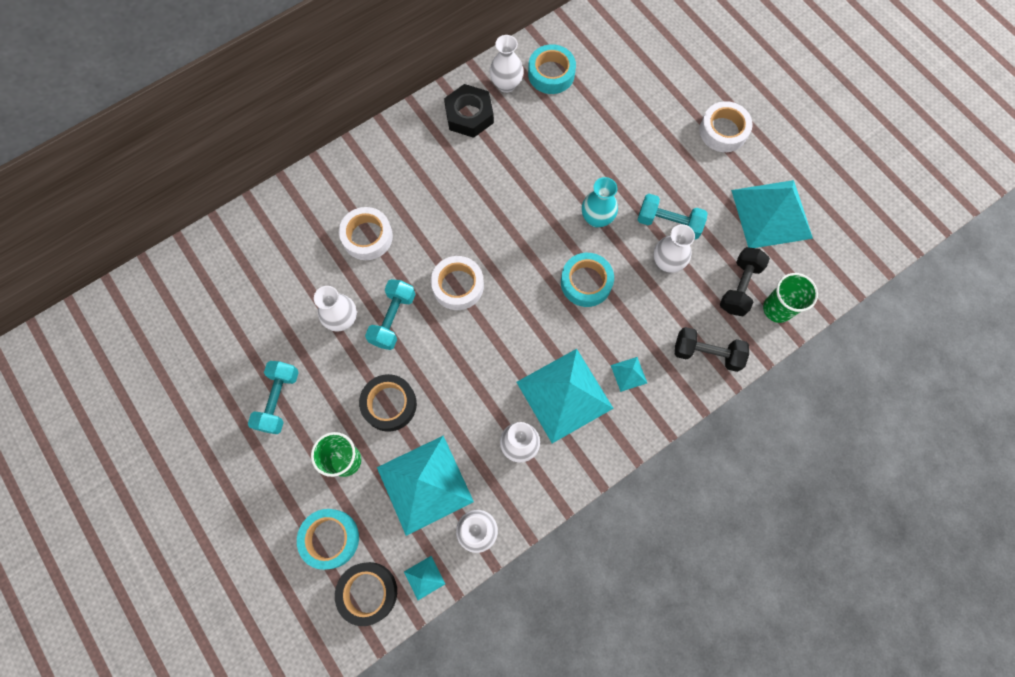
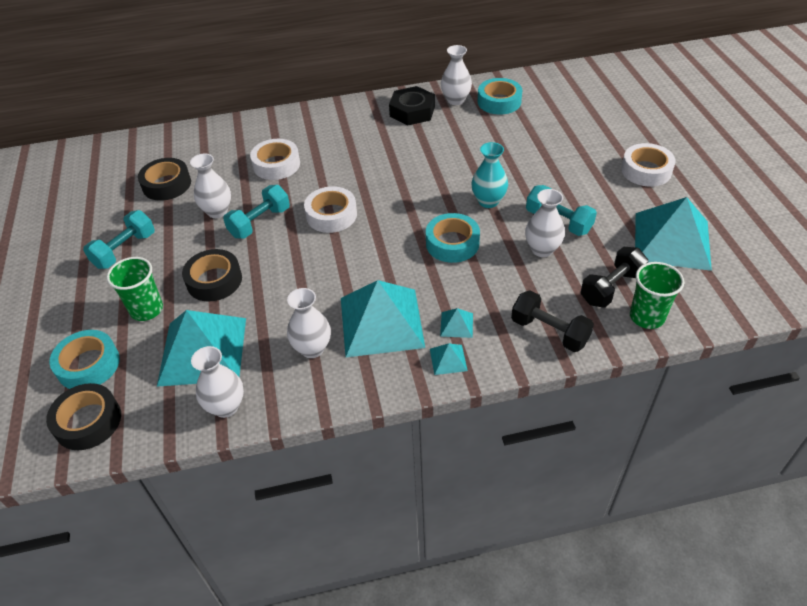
camera: 25 degrees right, 25 degrees down
turquoise pyramid [404,556,445,600] -> turquoise pyramid moved to [430,344,468,375]
none -> black tape [138,158,191,201]

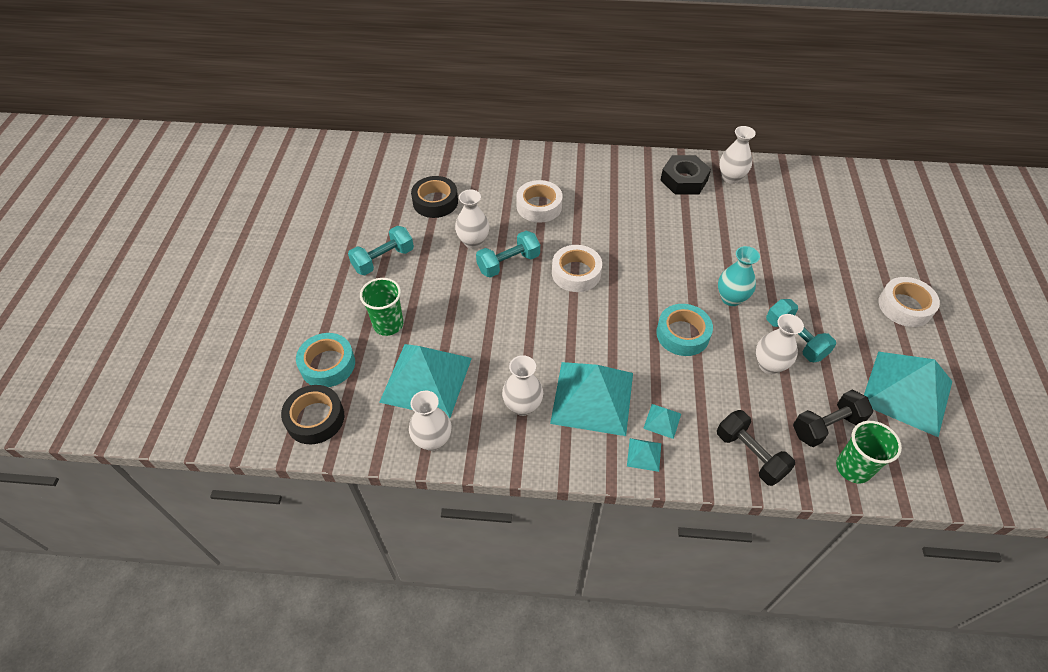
camera: 15 degrees right, 5 degrees up
black tape [182,249,242,302] -> none
turquoise tape [478,78,523,115] -> none

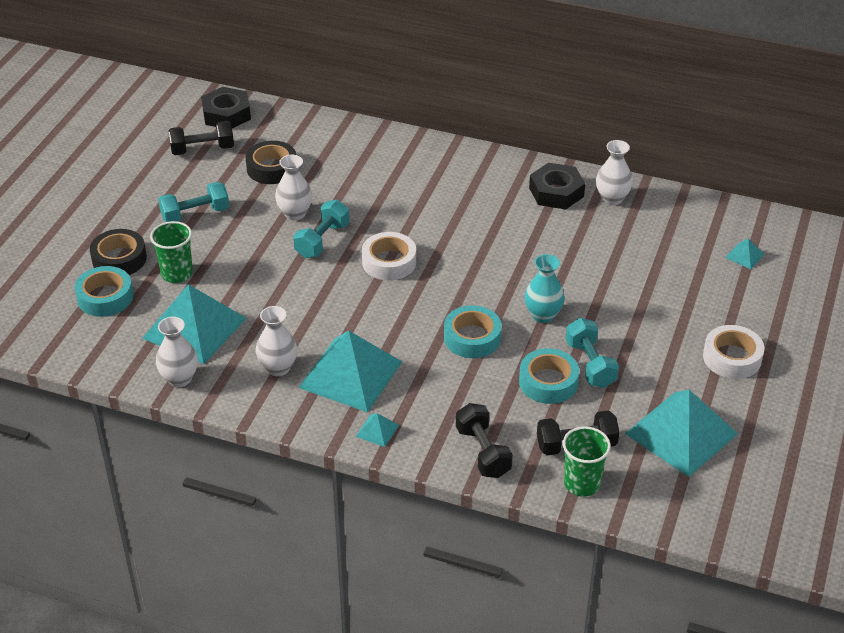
camera: 15 degrees right, 10 degrees down
black tape [281,385,344,444] -> black tape moved to [90,229,147,275]
turquoise dumbbell [476,231,540,278] -> turquoise dumbbell turned 45 degrees counterclockwise [293,200,350,258]
white tape [517,180,563,223] -> none
turquoise pyramid [643,404,681,439] -> turquoise pyramid moved to [725,239,764,269]
white vase [756,314,804,374] -> turquoise tape [519,348,579,404]
none -> black dumbbell [168,121,234,155]
none -> black nut [201,87,251,128]

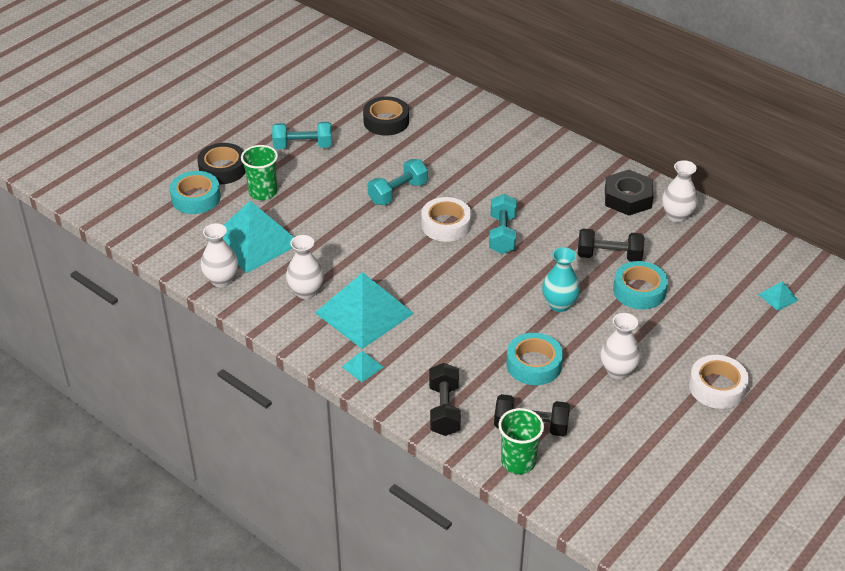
camera: 20 degrees right, 0 degrees up
black dumbbell [168,121,234,155] -> black dumbbell moved to [578,229,644,262]
black nut [201,87,251,128] -> none
white vase [275,155,312,220] -> white vase moved to [601,313,641,379]
turquoise tape [444,305,502,358] -> turquoise tape moved to [613,261,668,309]
turquoise dumbbell [565,318,619,388] -> turquoise dumbbell moved to [489,194,517,254]
turquoise pyramid [625,390,738,477] -> none

